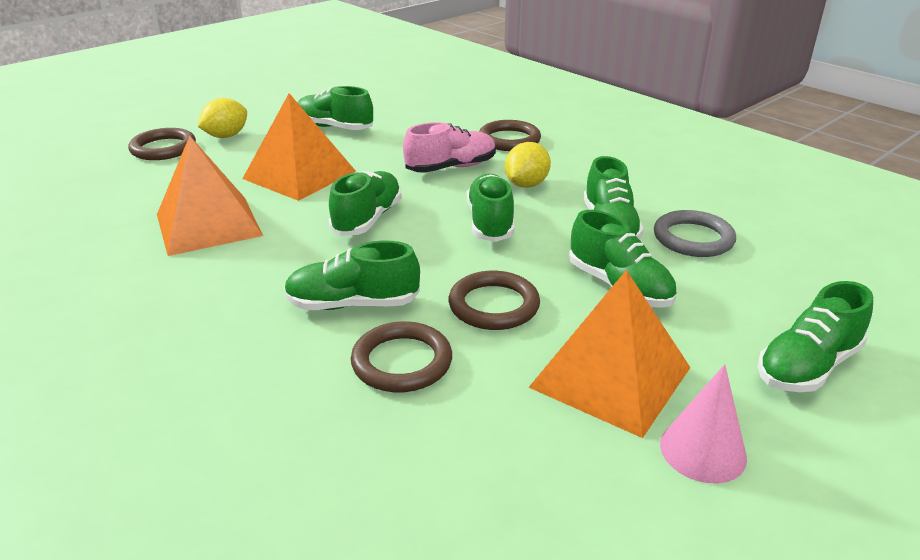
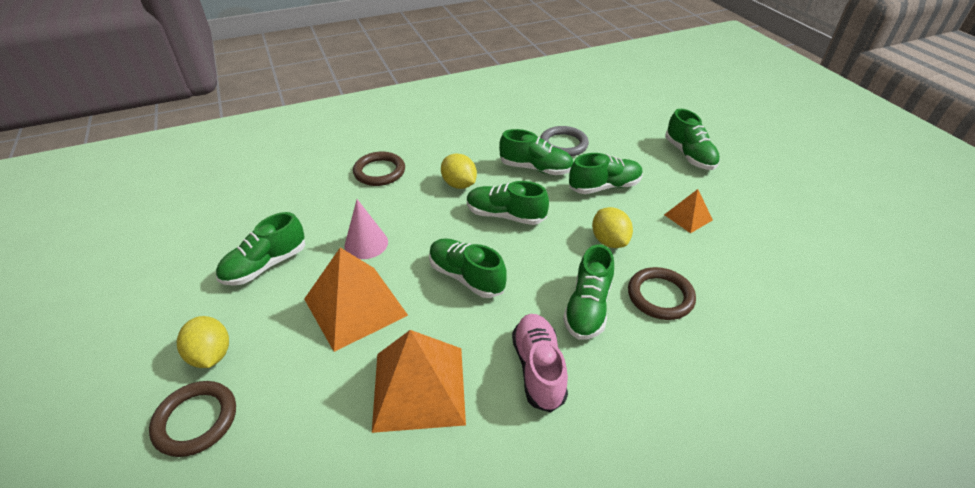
camera: 70 degrees left, 10 degrees up
pink shoe [403,122,496,173] -> pink shoe moved to [512,314,568,413]
brown ring [449,271,540,330] -> yellow lemon [592,207,633,248]
orange pyramid [528,270,691,438] -> orange pyramid [664,189,713,233], size x0.51
pink cone [660,364,747,483] -> pink cone moved to [344,199,388,259]

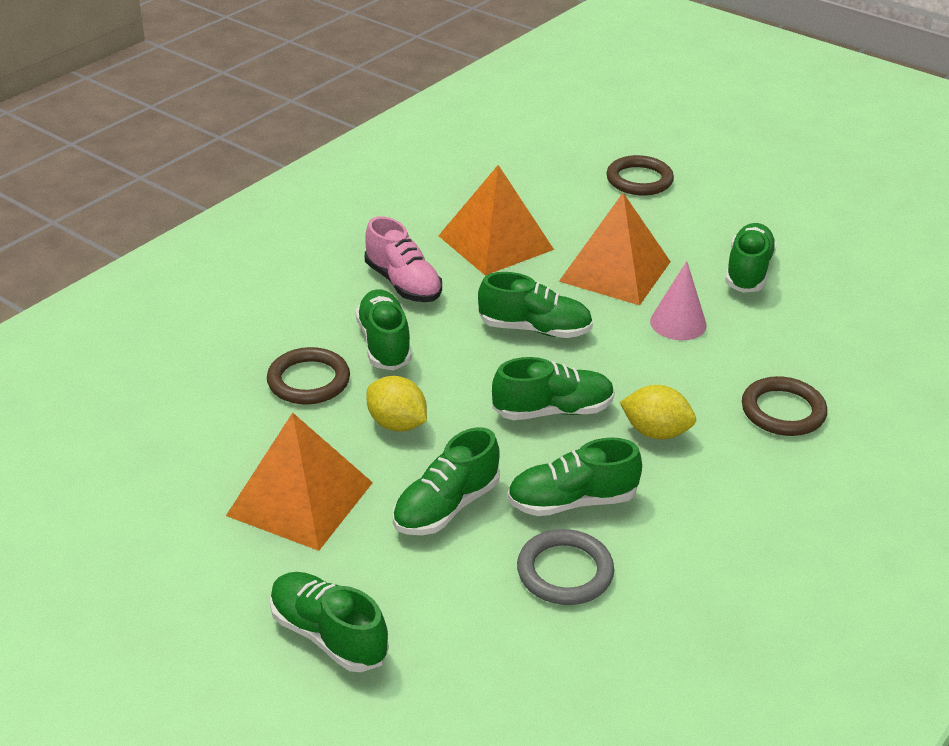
camera: 150 degrees right, 5 degrees down
yellow lemon [177,316,229,368] -> none
orange pyramid [664,189,713,233] -> orange pyramid [226,412,373,551], size x1.95

